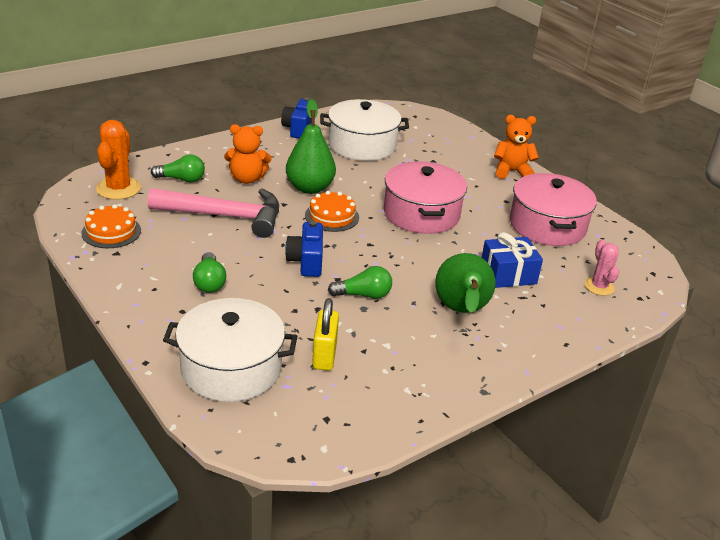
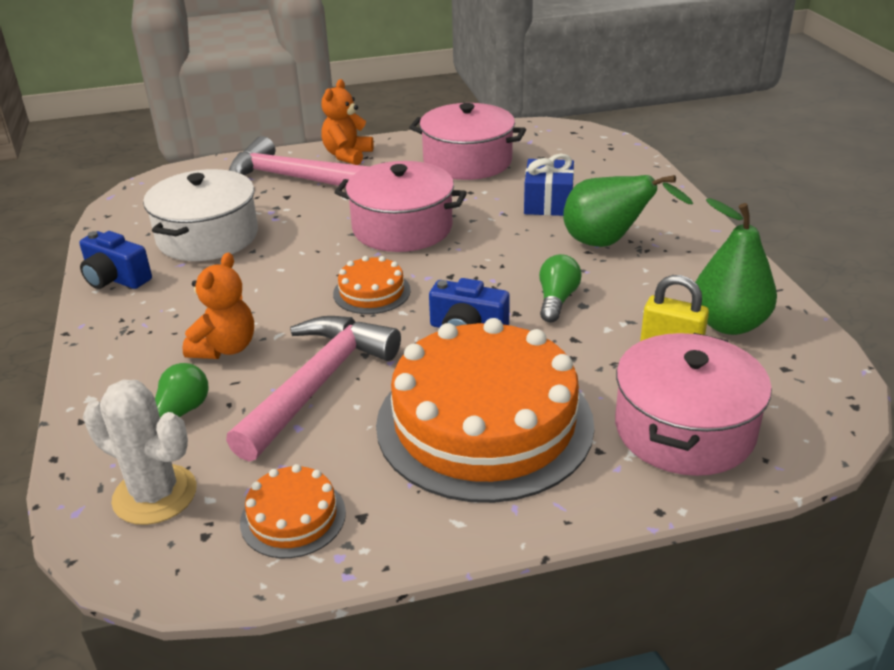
camera: 65 degrees left, 0 degrees up
orange cactus [96,120,141,200] -> white cactus [83,380,197,525]
white pot [163,298,297,402] -> pink pot [615,333,772,476]
green light bulb [193,252,226,293] -> orange cake [376,318,594,503]
green pear [286,99,336,194] -> green pear moved to [695,198,777,335]
pink cactus [585,239,619,296] -> none
none -> pink hammer [229,136,370,187]

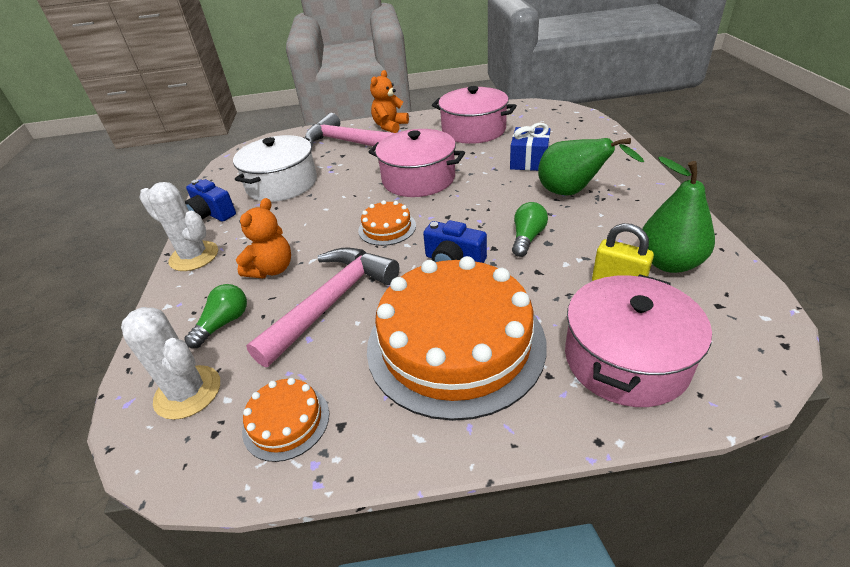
camera: 10 degrees right, 5 degrees up
none -> white cactus [139,182,218,271]

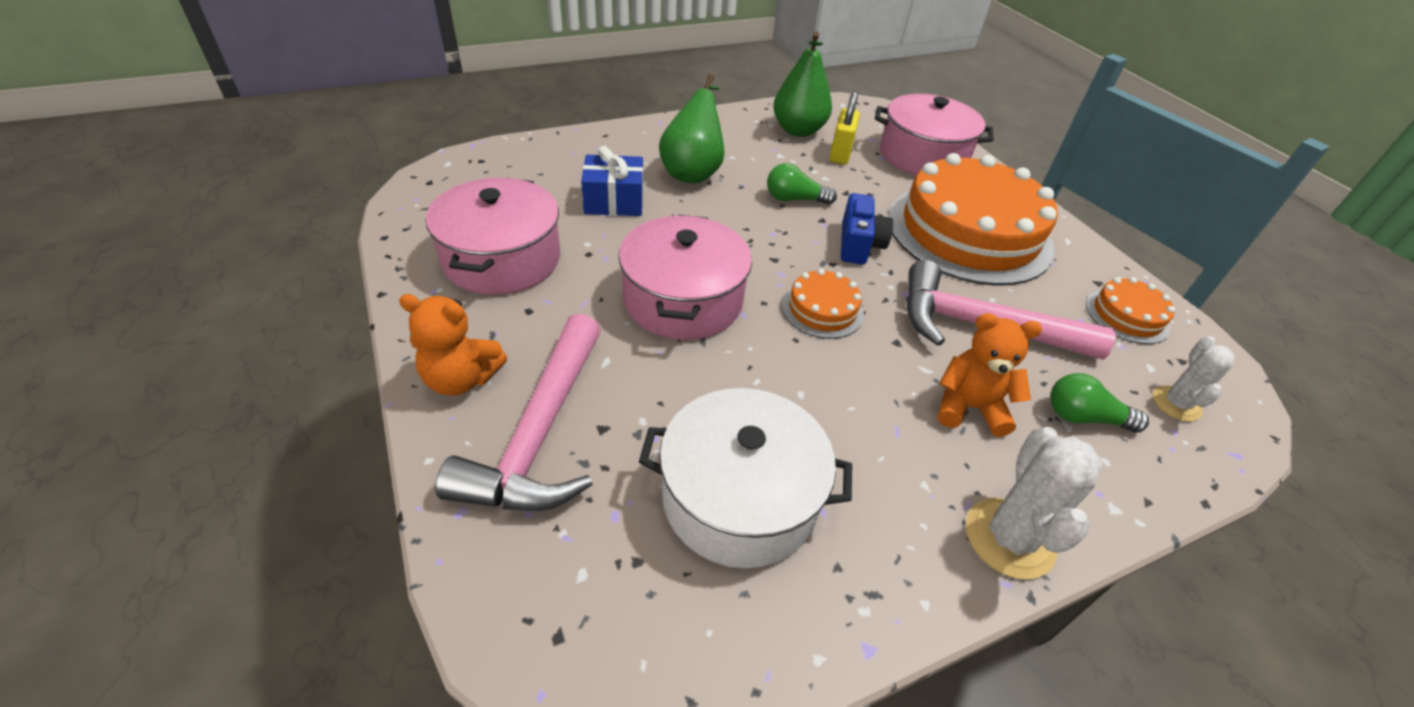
camera: 115 degrees left, 5 degrees up
white cactus [121,307,220,420] -> white cactus [1153,336,1235,422], size x0.63
blue camera [185,179,236,222] -> none

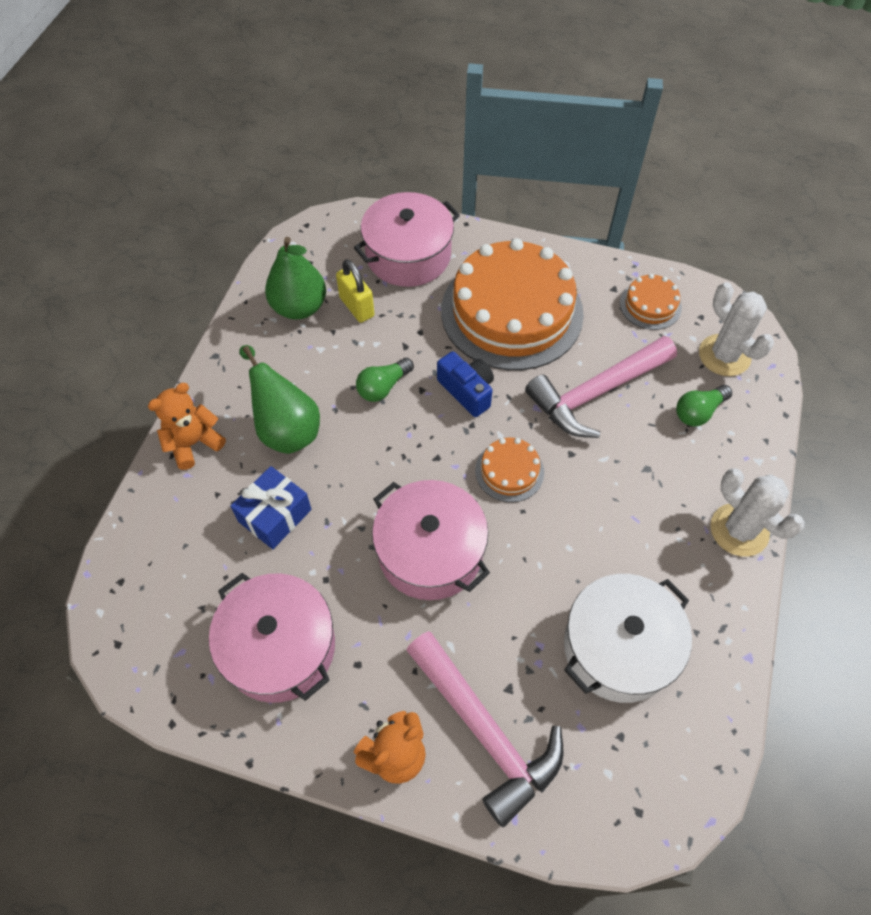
camera: 45 degrees left, 15 degrees up
orange teddy bear [938,313,1042,437] -> orange teddy bear moved to [148,383,226,470]
white cactus [1153,336,1235,422] -> white cactus [699,282,774,376], size x1.59

